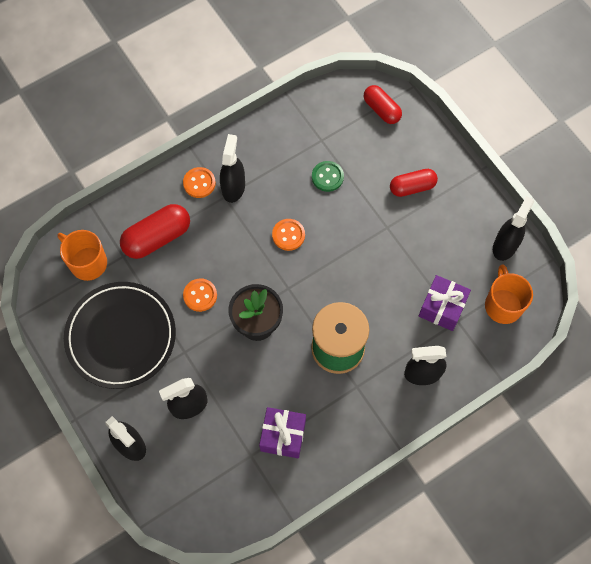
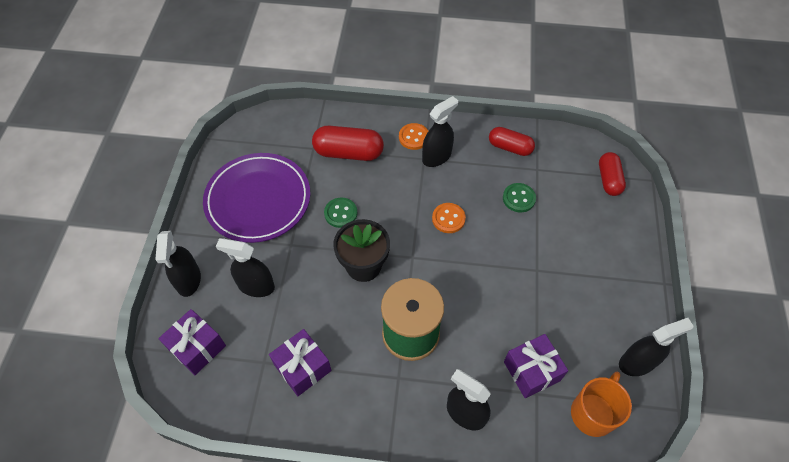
camera: 40 degrees right, 10 degrees down
orange mug [57,230,107,281] -> none
black plate [64,282,176,389] -> purple plate [203,153,310,243]
orange button [183,278,217,312] -> green button [324,198,357,228]
red capsule [390,169,438,197] -> red capsule moved to [489,127,535,156]
none -> purple gift [158,309,226,375]

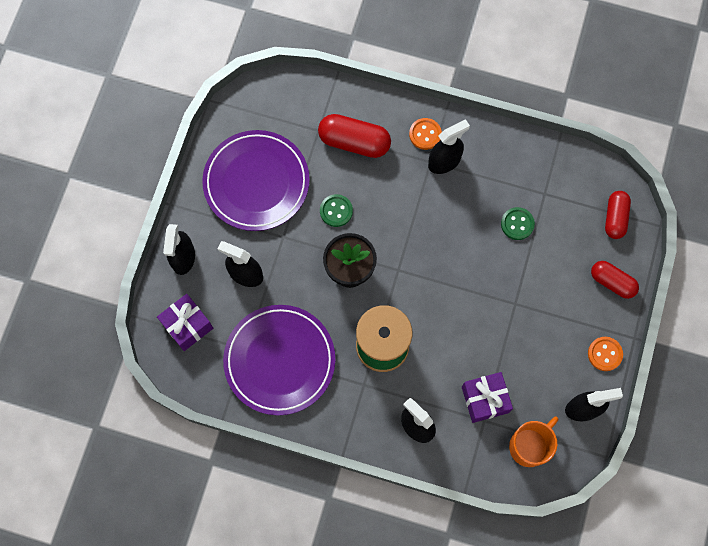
camera: 10 degrees right, 15 degrees up
purple gift [269,329,332,396] -> purple plate [223,305,335,415]
orange button [432,203,466,233] -> orange button moved to [588,337,623,371]
red capsule [489,127,535,156] -> red capsule moved to [591,261,639,299]

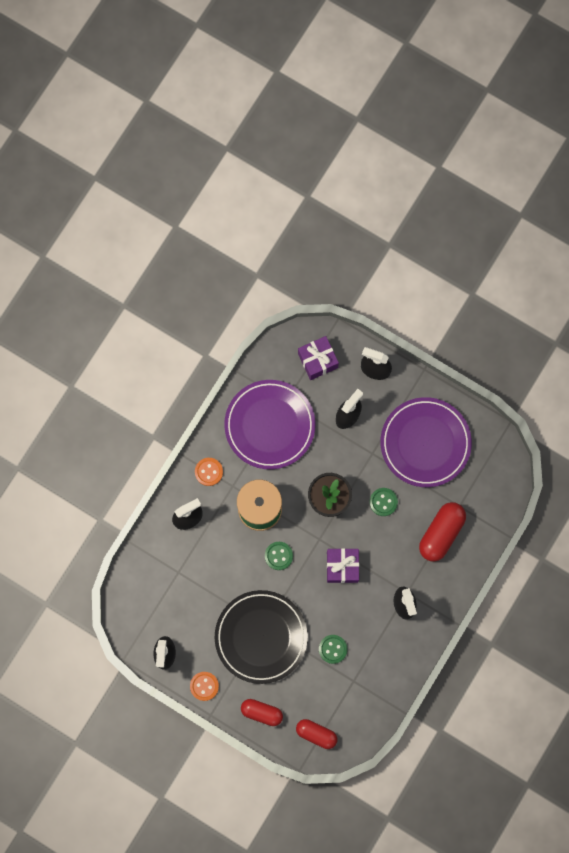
camera: 105 degrees right, 5 degrees up
orange button [409,118,442,150] -> orange button moved to [195,458,223,486]
purple gift [462,372,513,423] -> purple gift moved to [327,548,359,583]
orange mug [509,417,558,467] -> none
red capsule [591,261,639,299] -> red capsule turned 60 degrees clockwise [241,699,283,726]
none -> black plate [215,590,308,684]
none -> green button [265,542,293,570]

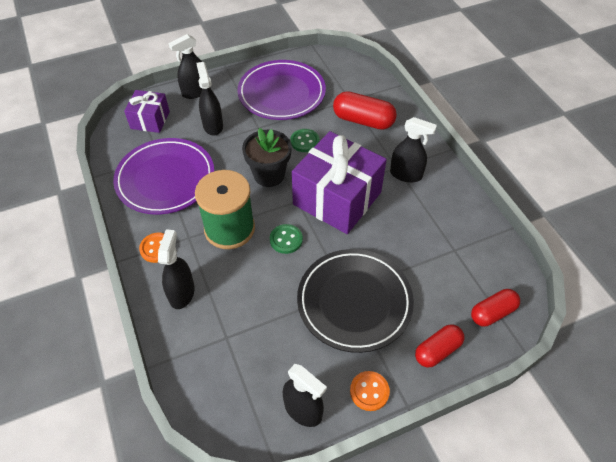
camera: 55 degrees left, 25 degrees down
green button [319,635,347,664] -> none
purple gift [327,548,359,583] -> purple gift [292,131,387,234], size x1.88
red capsule [419,502,466,562] -> red capsule turned 45 degrees counterclockwise [333,91,397,130]

